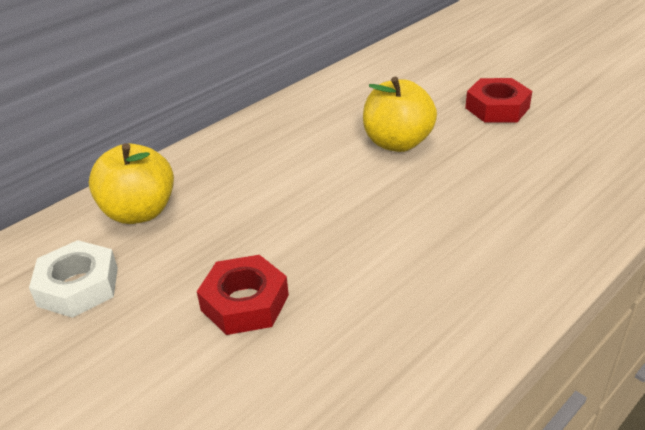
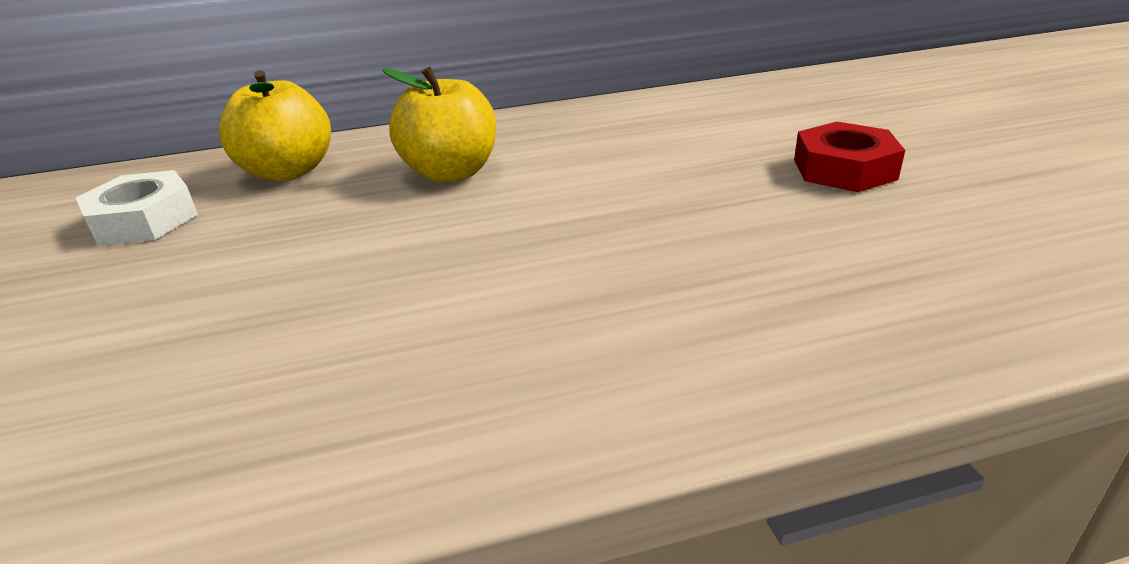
camera: 30 degrees right, 5 degrees down
red nut [197,255,289,335] -> none
yellow apple [363,77,437,152] -> yellow apple moved to [382,67,497,183]

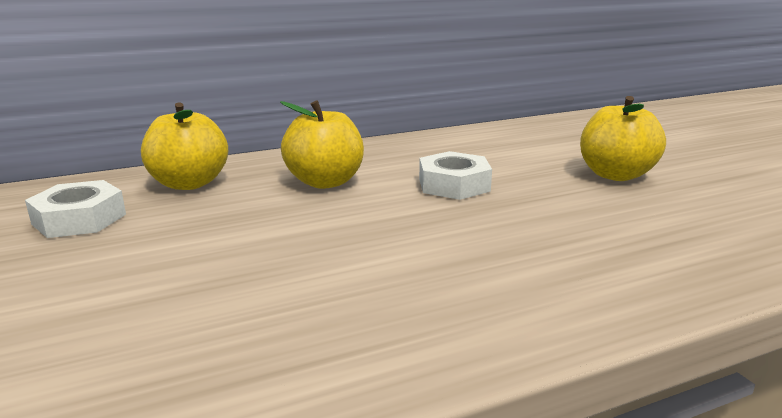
camera: 10 degrees left, 10 degrees down
red nut [794,122,905,192] -> yellow apple [580,96,666,181]
none -> white nut [419,151,492,200]

